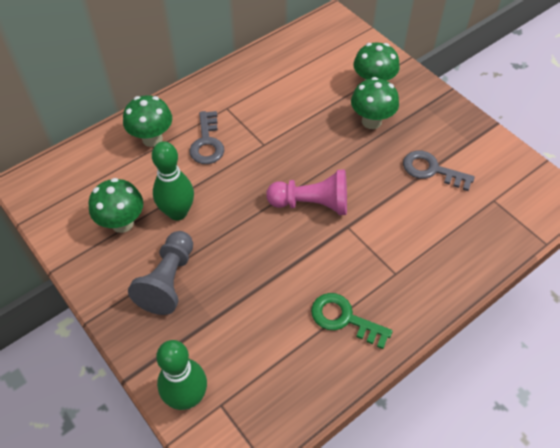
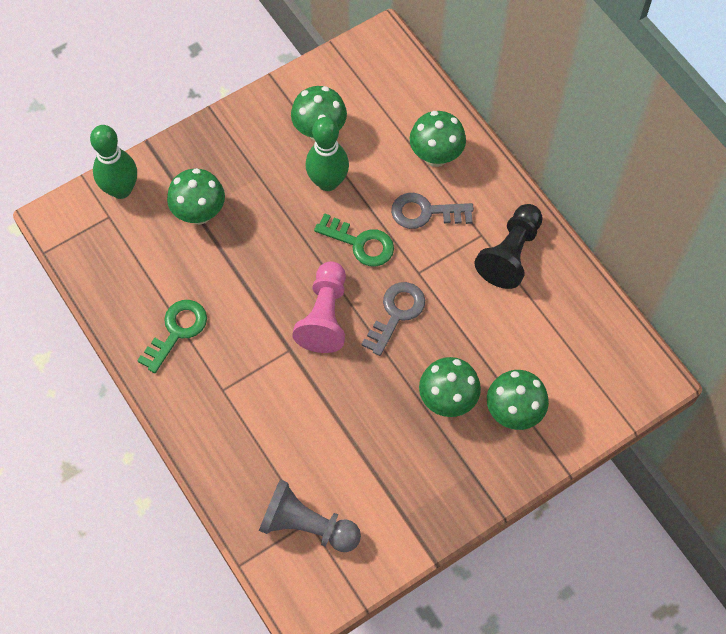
camera: 95 degrees right, 10 degrees up
grey pawn [128,231,193,315] -> grey pawn moved to [259,479,361,552]
grey key [403,151,475,191] -> grey key moved to [361,282,425,356]
none -> green mushroom [167,168,225,224]
none -> green key [314,213,394,266]
none -> black pawn [474,204,543,289]

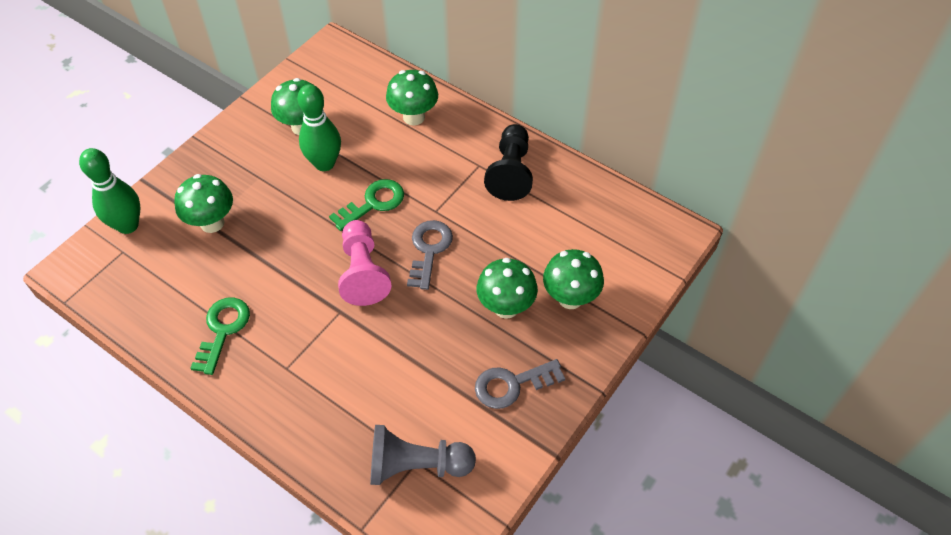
camera: 20 degrees left, 10 degrees down
green key [314,213,394,266] -> green key turned 45 degrees counterclockwise [329,179,404,231]
grey key [391,193,474,229] -> grey key moved to [475,359,565,409]

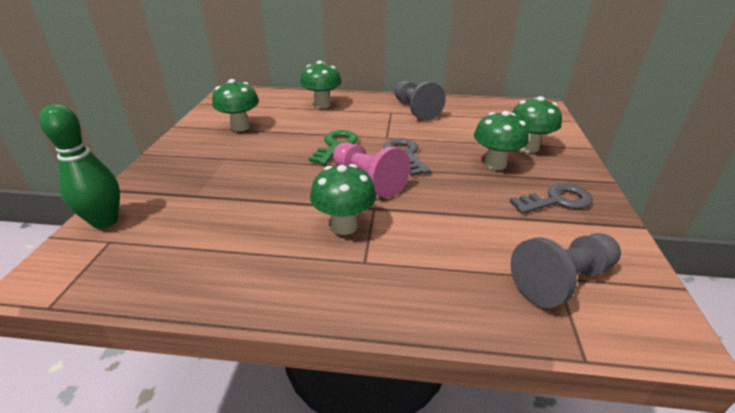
camera: 30 degrees left, 20 degrees down
green mushroom [174,174,233,233] -> green mushroom moved to [310,164,376,235]
green key [190,297,250,375] -> none
green bowling pin [297,84,341,171] -> none
grey key [475,359,565,409] -> grey key turned 150 degrees counterclockwise [509,183,593,214]
black pawn [484,124,533,201] -> grey pawn [394,81,446,121]

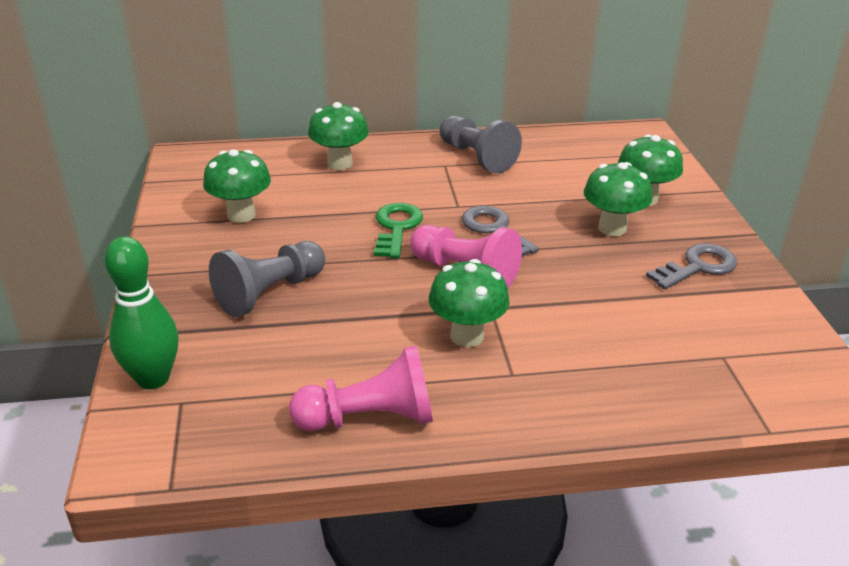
camera: 15 degrees left, 0 degrees up
grey pawn [511,233,621,308] -> grey pawn moved to [209,241,325,317]
none -> pink pawn [289,346,433,431]

